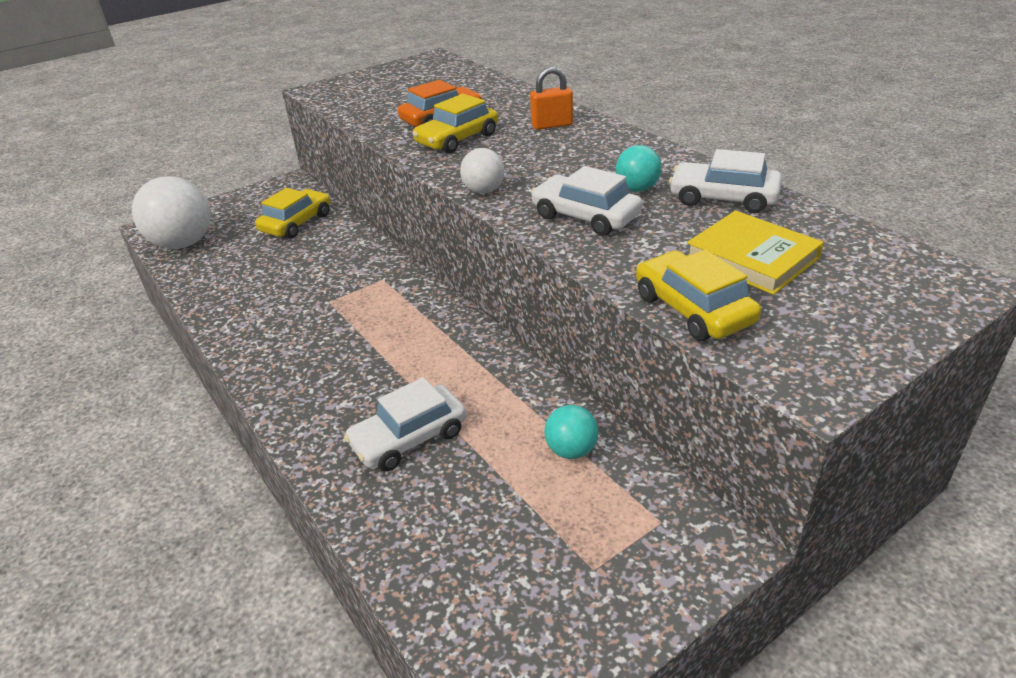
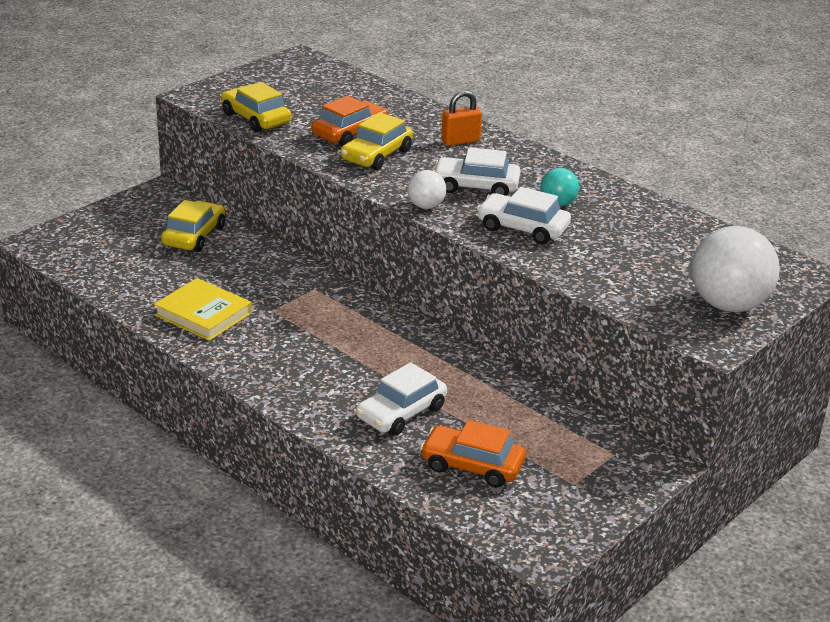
camera: 15 degrees left, 5 degrees down
white ball [132,176,210,249] -> white ball moved to [691,226,780,312]
turquoise ball [544,405,598,459] -> none
yellow car [636,250,761,341] -> yellow car moved to [221,82,291,132]
white car [669,149,782,213] -> white car moved to [433,147,520,196]
yellow book [687,210,824,295] -> yellow book moved to [154,278,252,341]
none -> orange car [420,420,526,488]

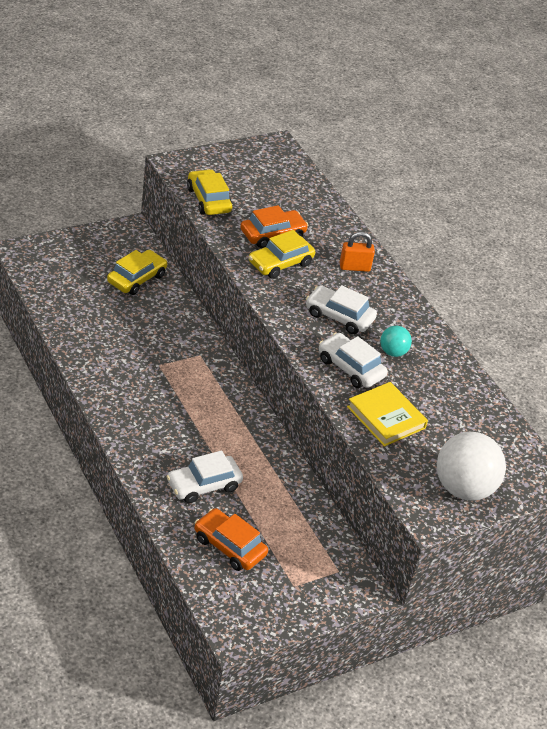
camera: 15 degrees right, 10 degrees up
yellow book [154,278,252,341] -> yellow book moved to [347,382,428,447]
white ball [408,170,446,209] -> none

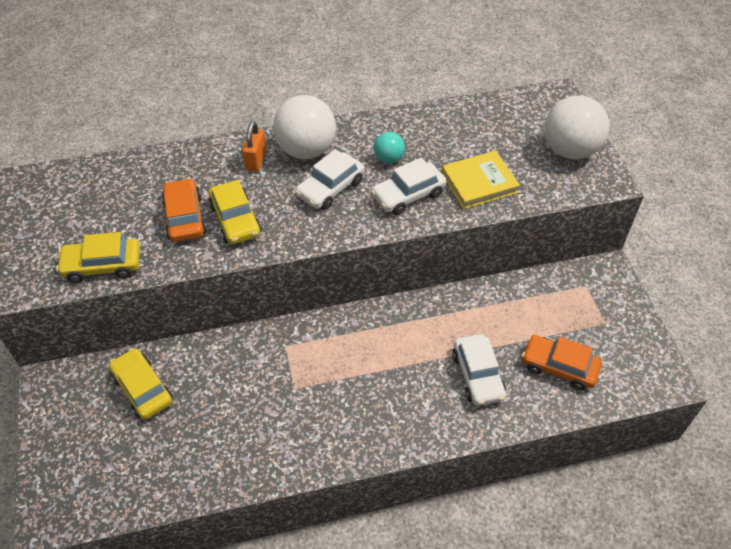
camera: 70 degrees left, 10 degrees up
orange car [194,508,268,571] -> orange car turned 60 degrees clockwise [522,335,602,391]
none -> white ball [273,95,336,159]

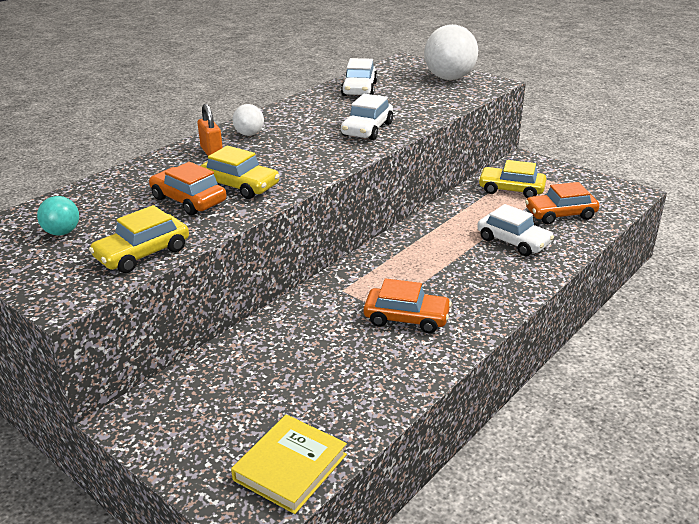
camera: 35 degrees left, 20 degrees down
yellow car [109,348,173,420] -> yellow car moved to [478,160,546,198]
white ball [273,95,336,159] -> white ball [233,104,264,136], size x0.50
white car [295,149,365,210] -> white car moved to [341,58,378,96]
turquoise ball [374,132,405,164] -> turquoise ball moved to [37,196,79,236]
yellow book [441,151,520,209] -> yellow book moved to [231,414,347,514]
none -> orange car [363,278,452,333]

